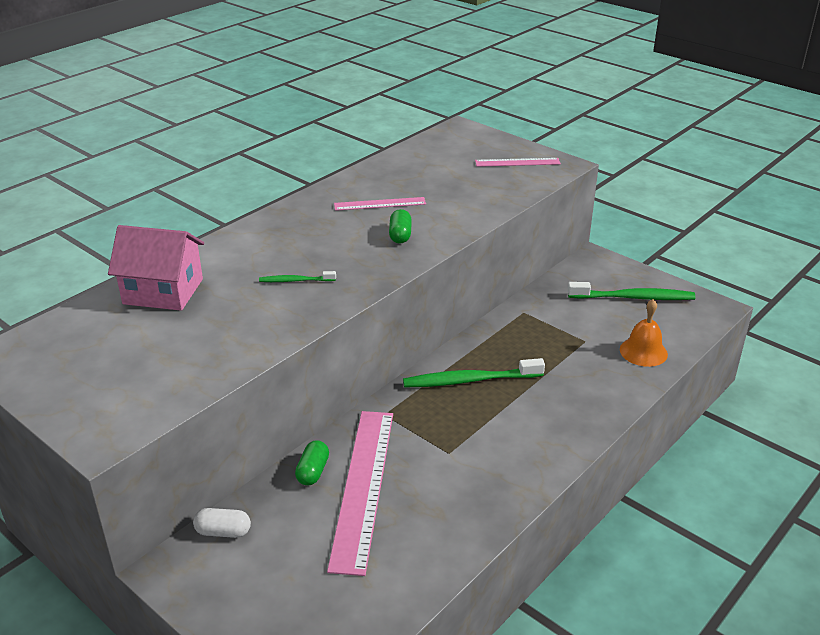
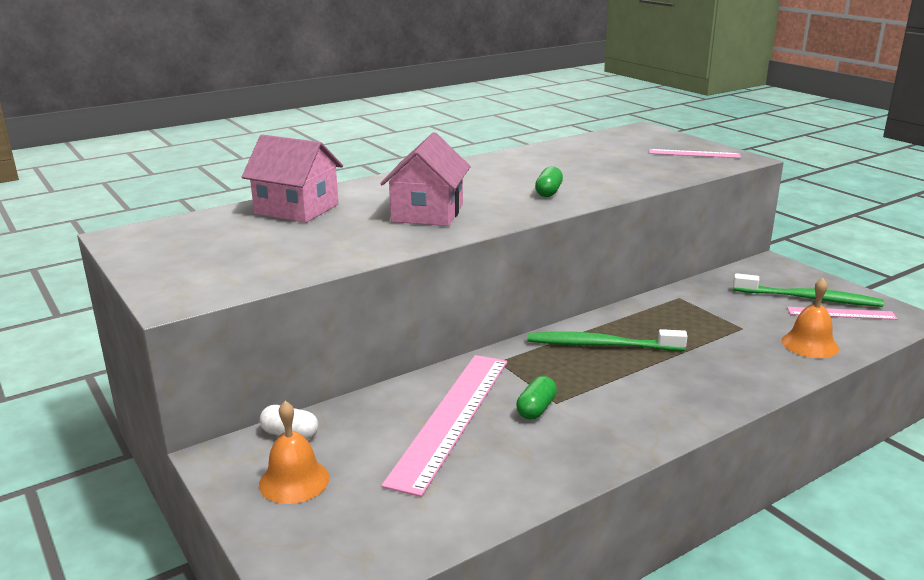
camera: 15 degrees right, 10 degrees down
green toothbrush [259,271,336,282] -> pink house [380,132,471,226]
green capsule [295,440,329,485] -> green capsule moved to [516,376,557,420]
pink ruler [334,197,426,211] -> pink ruler moved to [787,307,897,320]
none -> orange bell [259,401,329,504]

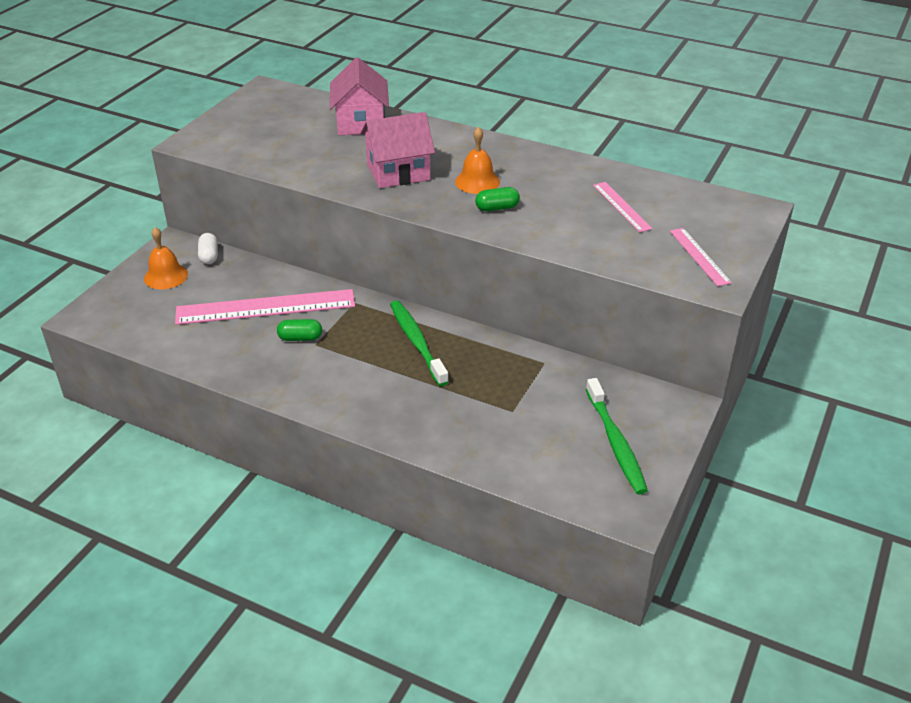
camera: 60 degrees right, 15 degrees up
orange bell [781,278,839,358] -> orange bell moved to [455,127,500,194]
pink ruler [787,307,897,320] -> pink ruler moved to [593,182,653,232]

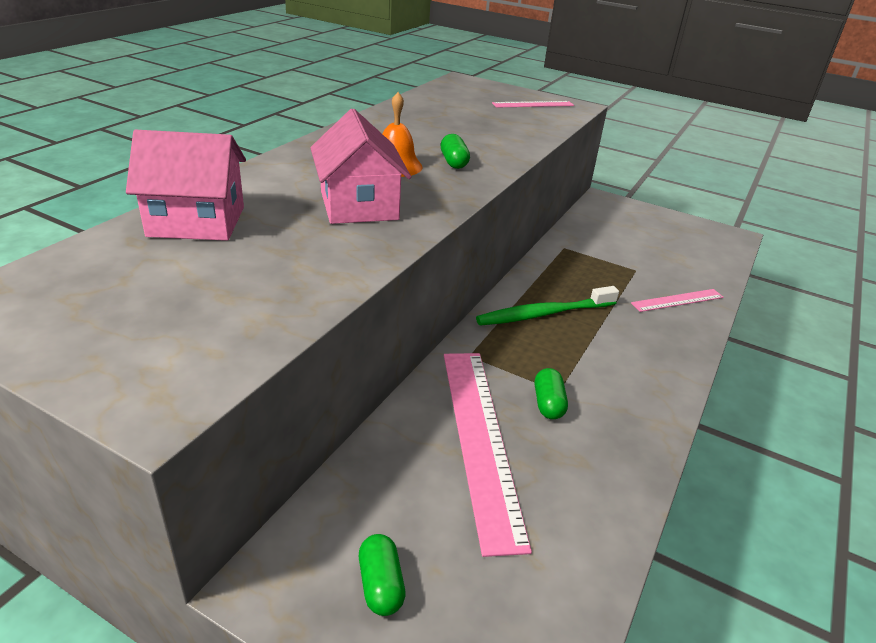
camera: 90 degrees left, 5 degrees down
orange bell [144,227,188,289] -> green capsule [359,534,406,616]
white capsule [198,233,218,264] -> none
green toothbrush [586,378,648,495] -> none
pink ruler [593,182,653,232] -> pink ruler moved to [631,289,724,312]

